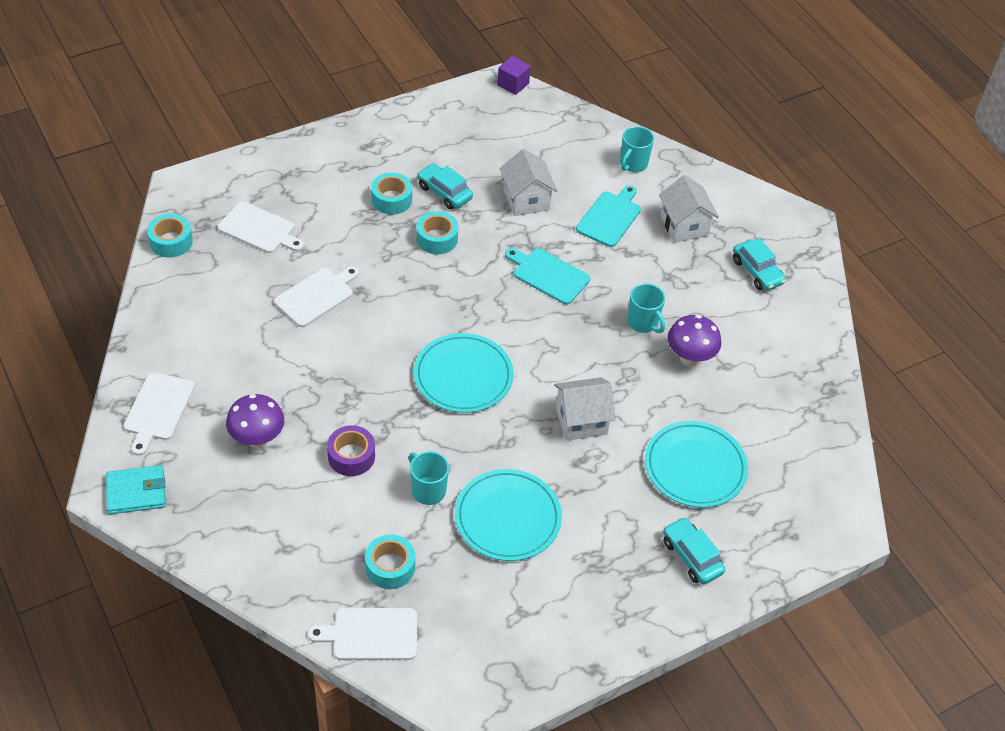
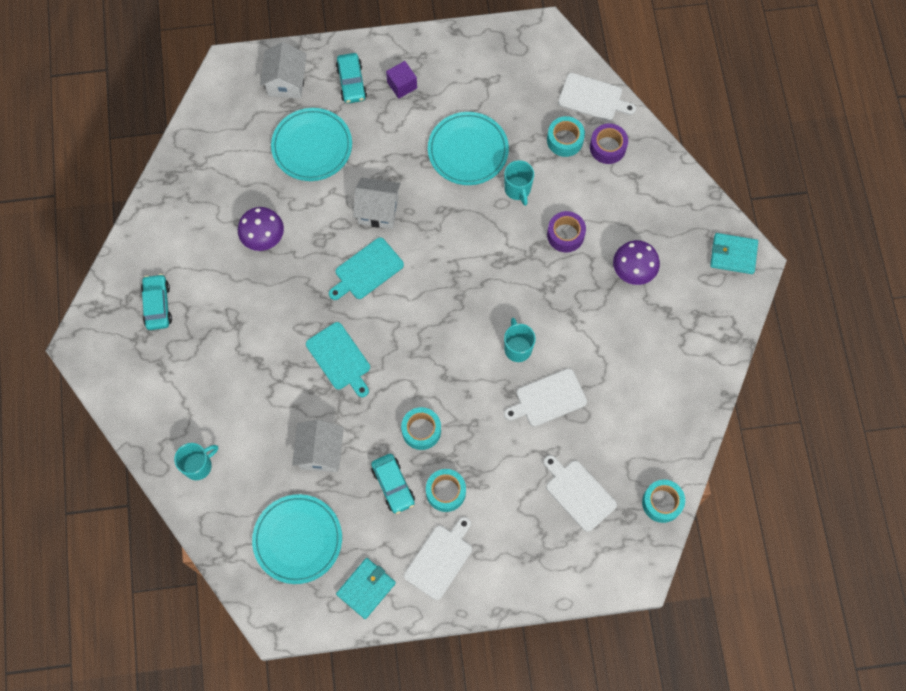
camera: 155 degrees left, 20 degrees up
white cutting board [123,373,195,456] -> white cutting board moved to [404,517,472,600]
turquoise plate [414,333,513,413] -> turquoise plate moved to [252,494,342,584]
purple cube [497,56,531,95] -> purple cube moved to [386,61,417,99]
turquoise cutting board [576,185,641,247] -> turquoise cutting board moved to [329,237,404,300]
turquoise mug [627,283,665,333] -> turquoise mug moved to [504,318,536,362]
white house [659,175,719,243] -> white house moved to [260,42,307,98]
none -> turquoise wallet [336,558,396,619]
none -> purple tape [590,124,628,164]

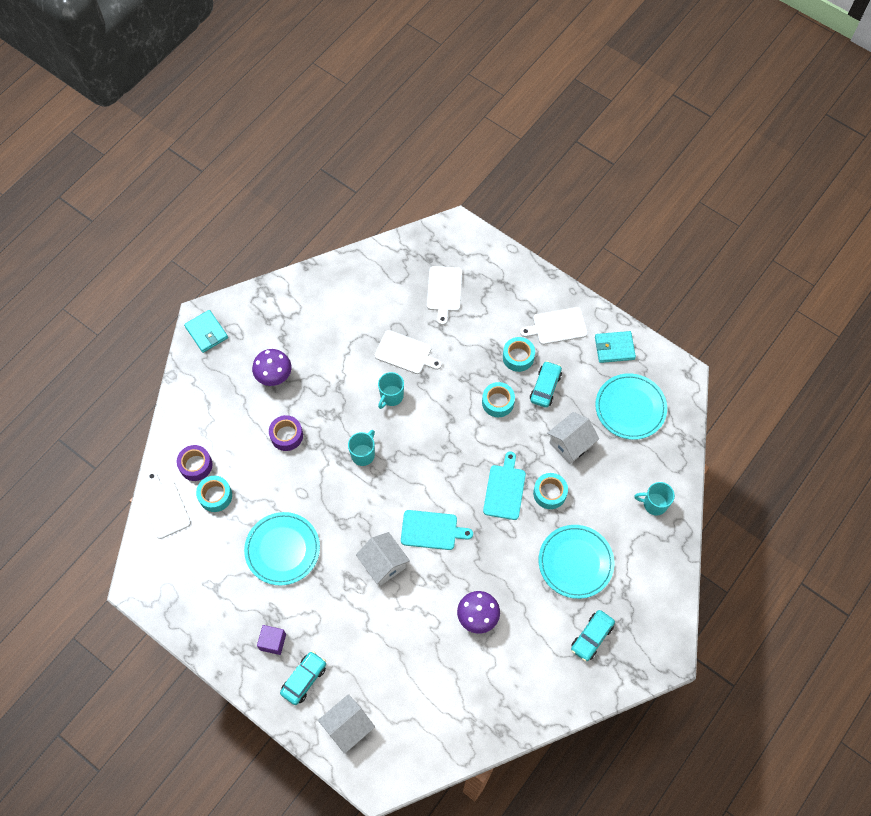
camera: 135 degrees left, 5 degrees down
turquoise plate [271,108,352,181] -> turquoise plate moved to [539,525,614,599]
turquoise mug [504,160,534,206] -> turquoise mug moved to [348,430,375,466]
turquoise tape [642,480,685,523] -> turquoise tape moved to [533,473,568,509]

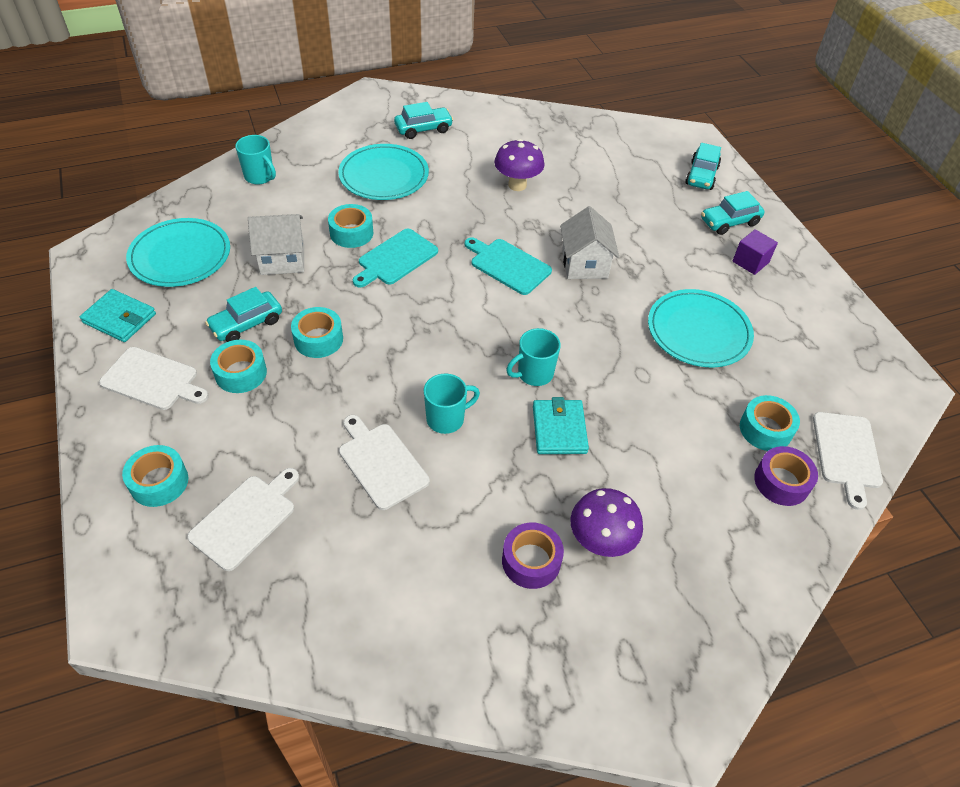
camera: 150 degrees left, 15 degrees down
turquoise wallet [184,310,228,353] -> turquoise wallet moved to [533,397,589,454]
purple tape [269,415,303,451] -> purple tape moved to [502,522,564,589]
white house [318,694,375,754] -> turquoise car [685,143,721,190]
none -> turquoise tape [122,445,188,507]

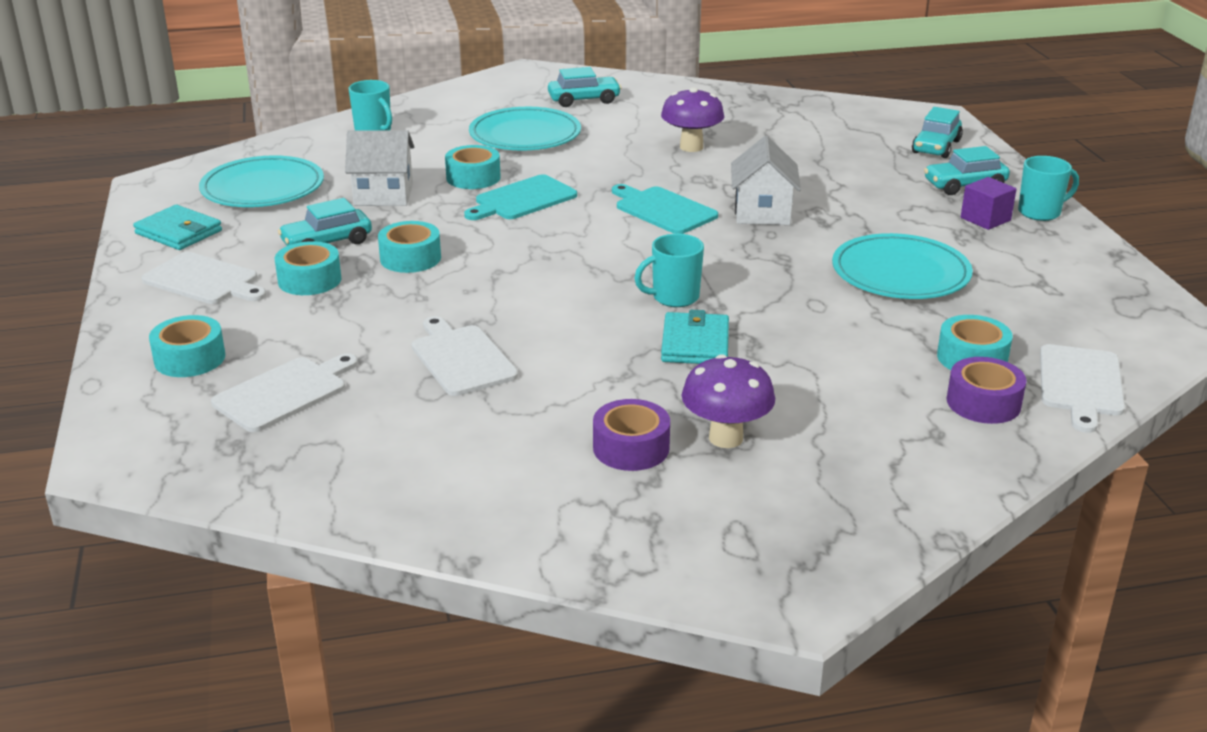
camera: 10 degrees right, 20 degrees down
turquoise mug [424,373,480,434] -> turquoise mug moved to [1018,156,1079,221]

